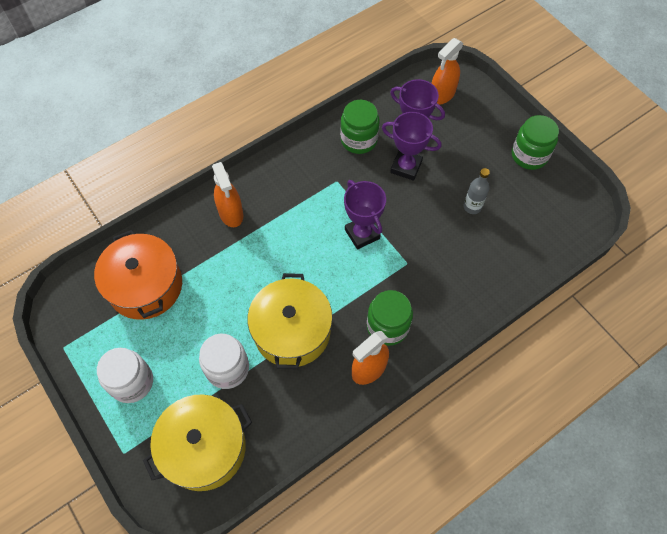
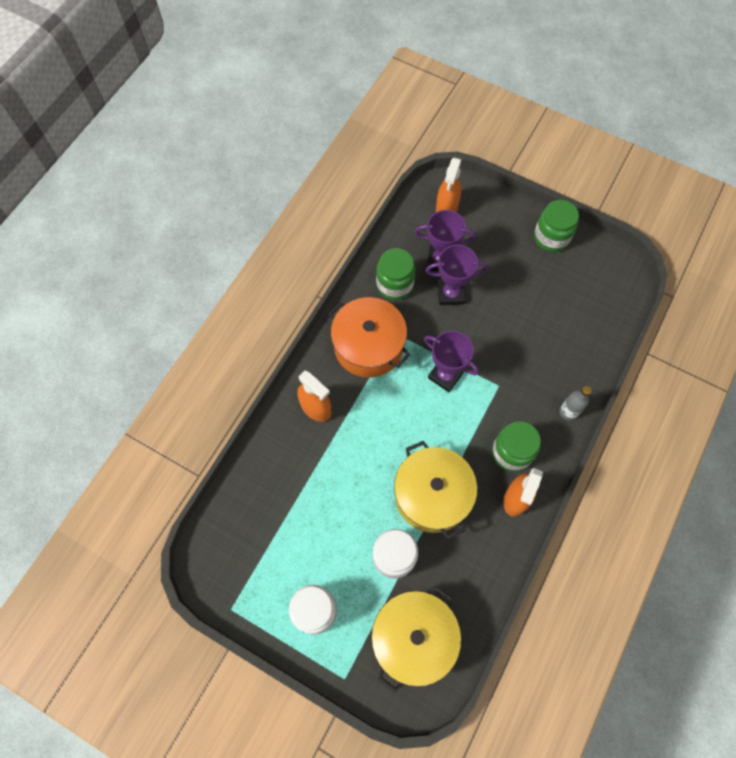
camera: 25 degrees left, 5 degrees up
orange pot [94,230,182,320] -> orange pot moved to [329,297,410,377]
grey bottle [463,168,490,214] -> grey bottle moved to [559,386,592,421]

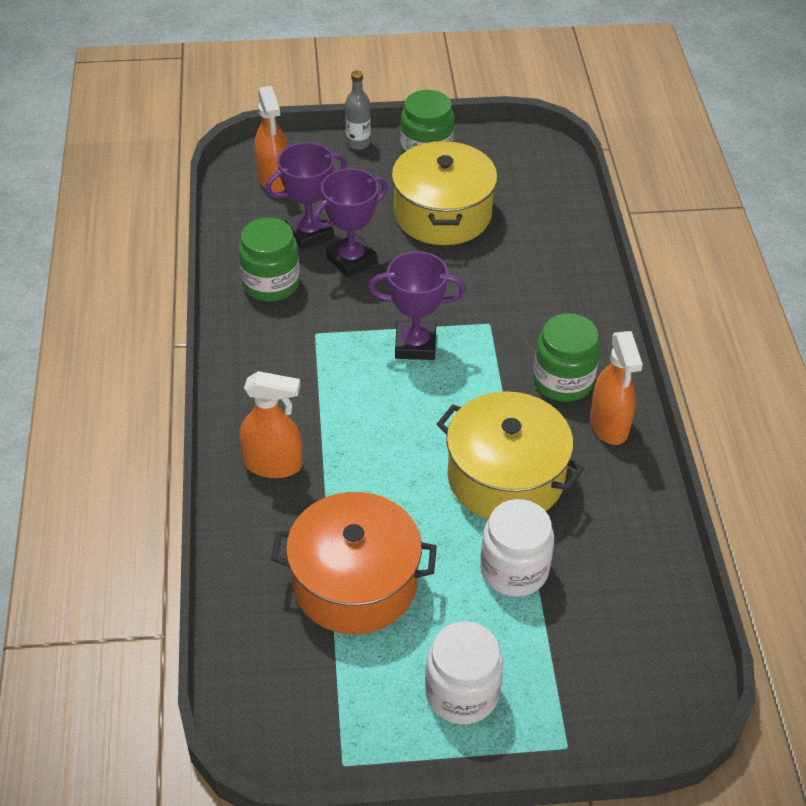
camera: 35 degrees left, 20 degrees down
orange pot [329,297,410,377] -> orange pot moved to [271,492,437,634]
yellow pot [372,586,461,693] -> yellow pot moved to [392,141,498,245]
grey bottle [559,386,592,421] -> grey bottle moved to [345,70,371,150]

